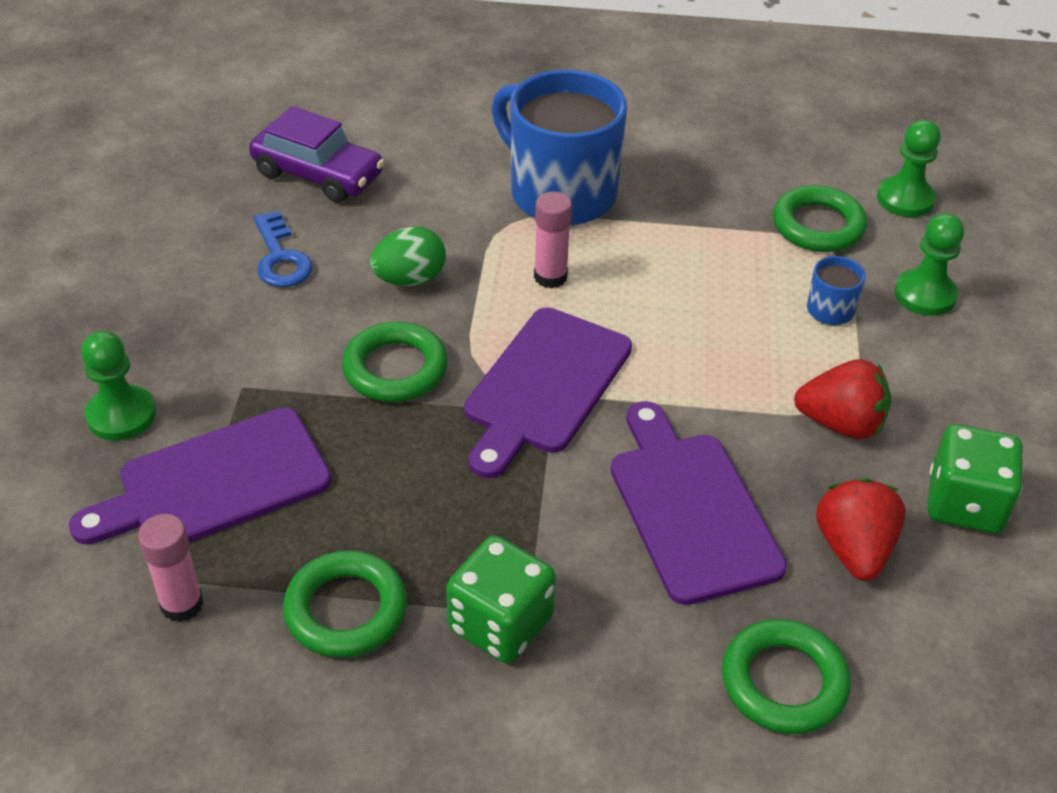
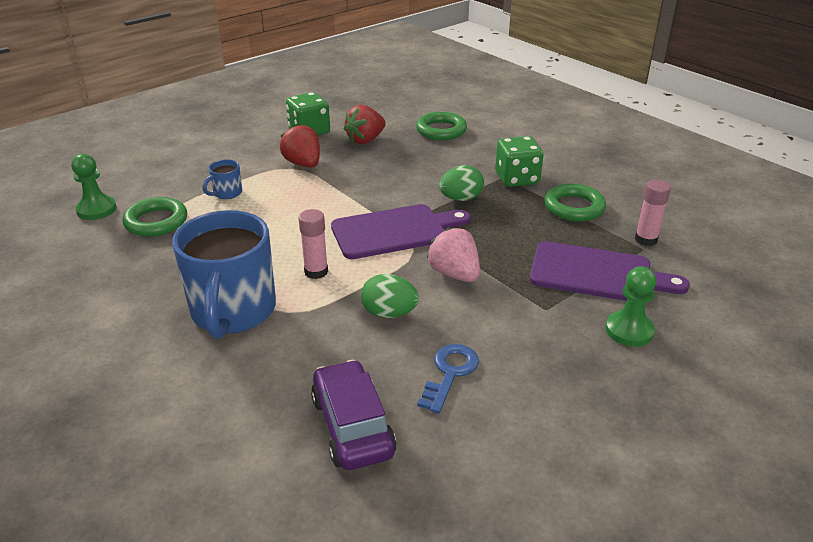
camera: 135 degrees left, 10 degrees down
green ring [342,322,448,402] -> pink strawberry [427,227,480,282]
purple cutting board [611,401,787,605] -> none
green pawn [894,213,964,316] -> none
none -> green egg [439,165,484,201]

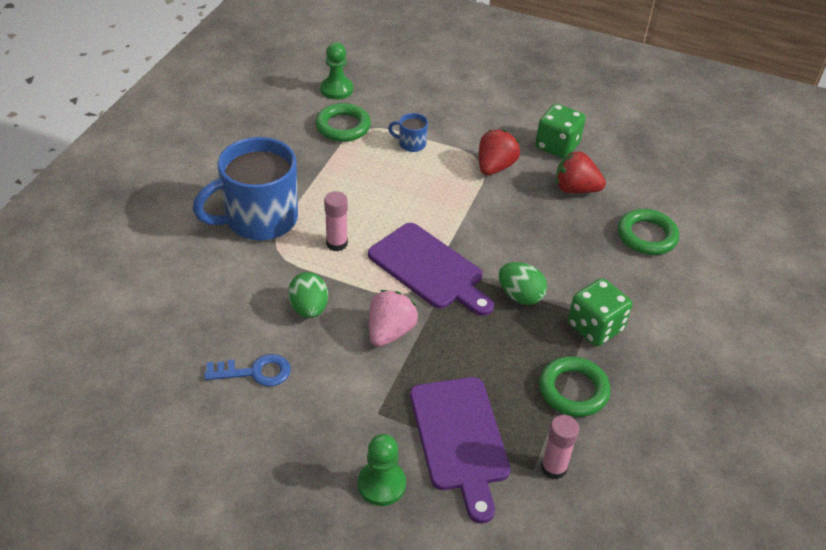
camera: 60 degrees right, 10 degrees up
purple car [311,360,396,470] -> none

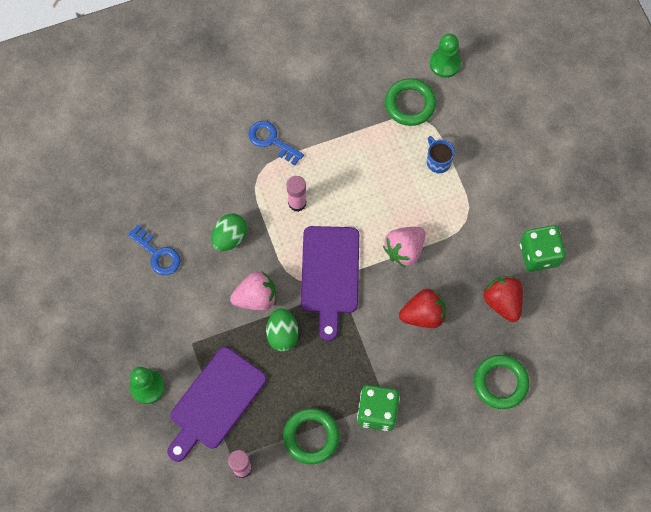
camera: 50 degrees right, 25 degrees up
blue mug [193,137,298,241] -> blue key [248,121,304,166]
red strawberry [479,129,520,175] -> red strawberry moved to [399,289,446,328]
green egg [499,262,547,305] -> green egg moved to [266,308,299,351]
none -> pink strawberry [383,227,425,268]

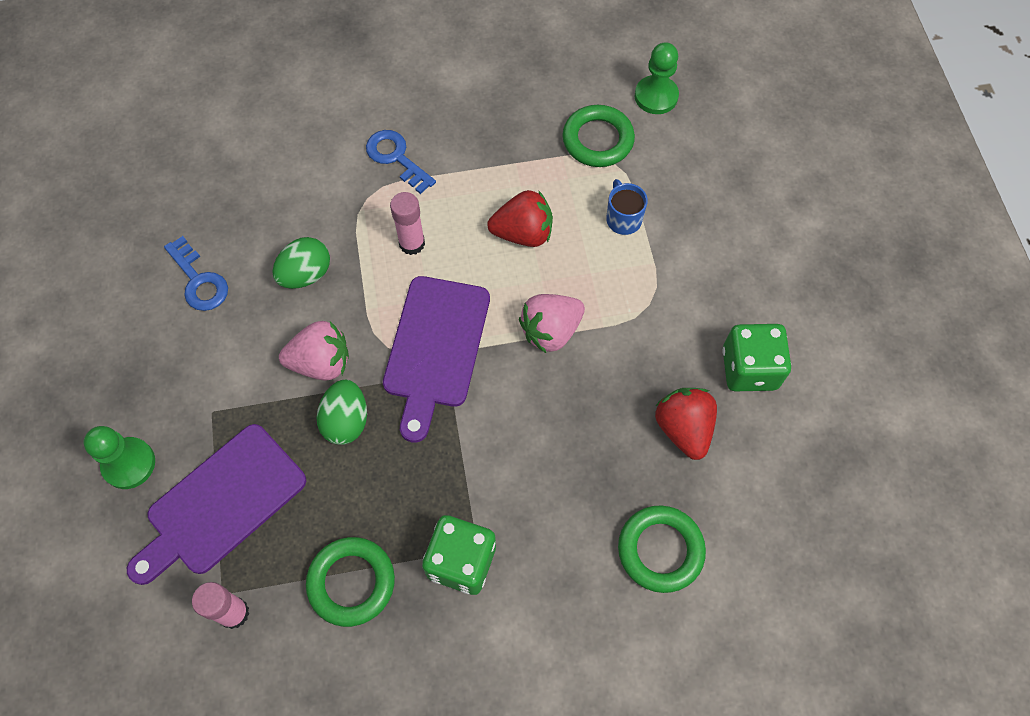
camera: 10 degrees right, 5 degrees down
red strawberry [399,289,446,328] -> red strawberry moved to [487,190,553,247]

